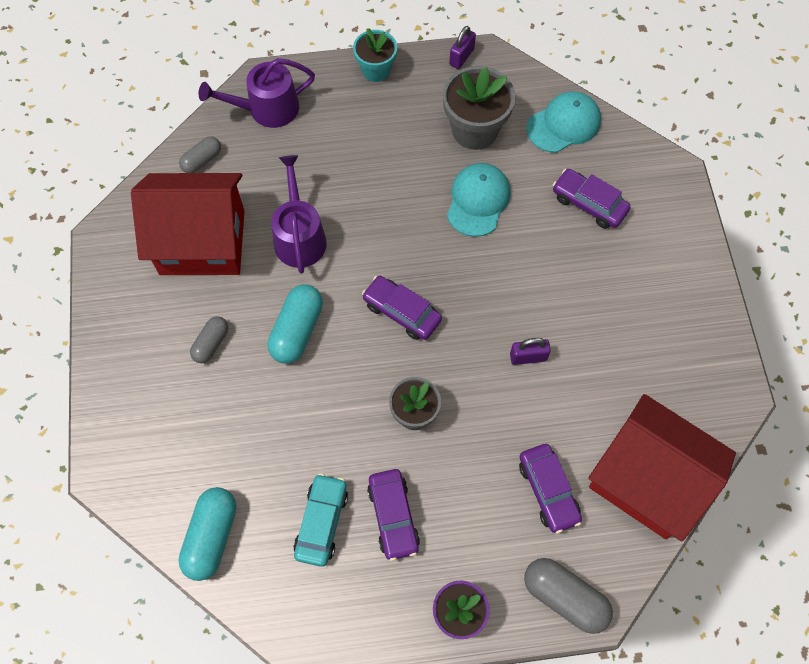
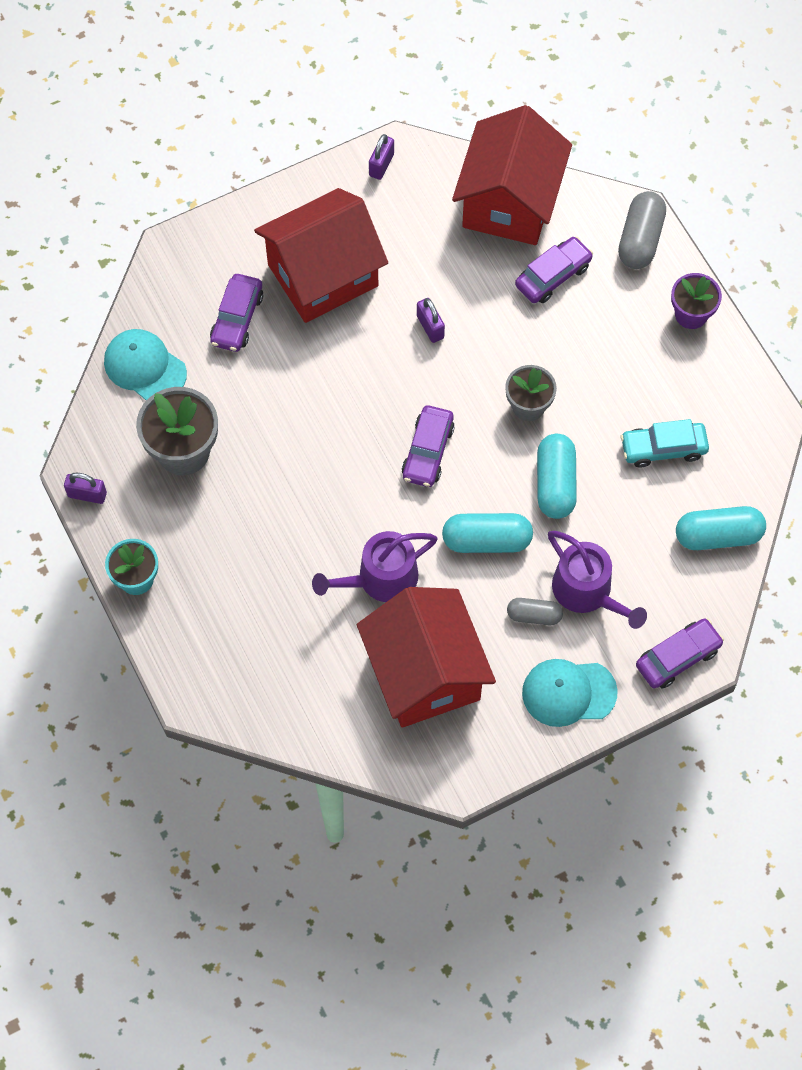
camera: 110 degrees left, 0 degrees up
grey capsule [179,136,221,173] -> none
purple watering can [199,58,315,128] -> purple watering can moved to [548,531,647,629]
purple car [367,469,420,561] -> purple car moved to [636,619,724,688]
turquoise cap [447,163,511,237] -> turquoise cap moved to [522,659,618,727]
none -> red house [254,188,388,323]
none -> purple padlock [369,134,394,180]
none -> turquoise capsule [537,434,577,519]

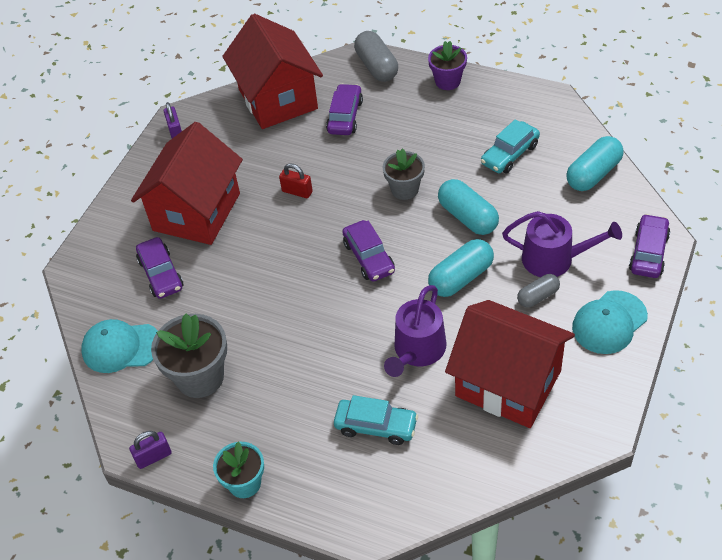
camera: 35 degrees left, 15 degrees down
purple padlock [417,298,445,343] -> red padlock [279,163,313,198]
none -> turquoise car [334,395,418,445]

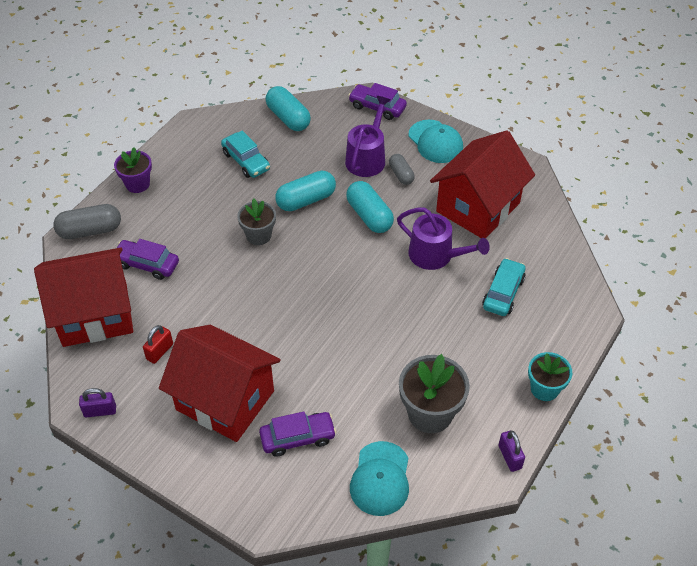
camera: 85 degrees left, 0 degrees up
red padlock [279,163,313,198] -> red padlock moved to [143,325,173,364]
purple car [342,220,395,281] -> none

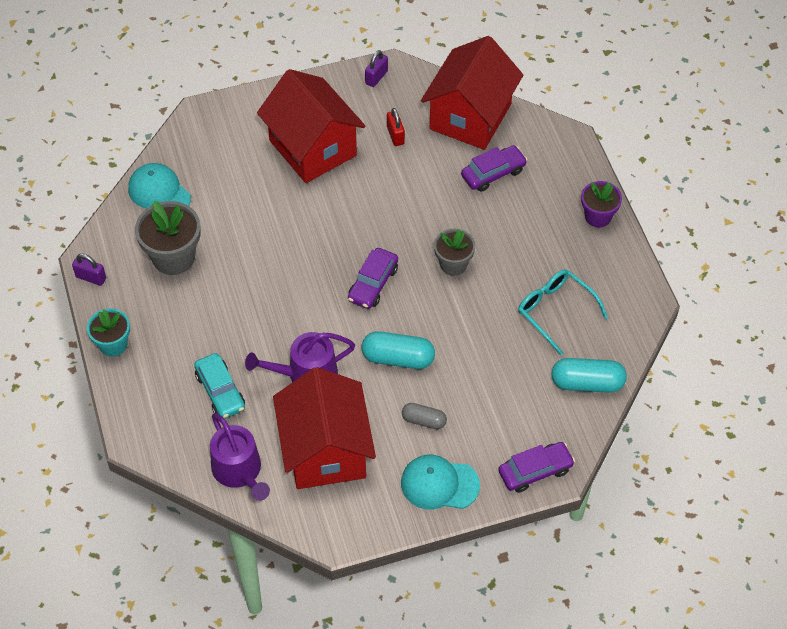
camera: 130 degrees right, 5 degrees up
grey capsule [53,204,121,239] -> none
red house [159,325,281,442] -> red house turned 75 degrees clockwise [257,69,366,183]
turquoise car [221,131,270,178] -> turquoise glasses [518,269,608,355]
purple car [259,412,337,457] -> purple car moved to [348,248,398,309]
turquoise capsule [275,171,336,211] -> none
purple watering can [345,96,390,177] -> purple watering can moved to [210,413,270,501]

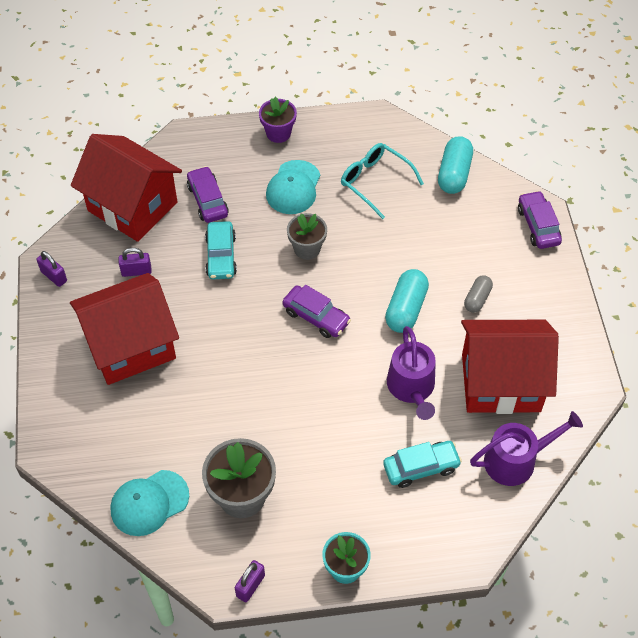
camera: 80 degrees left, 0 degrees up
red padlock [387,108,405,146] -> purple padlock [119,248,152,277]
turquoise cap [401,455,480,509] -> turquoise cap moved to [266,160,320,214]
turquoise glasses [518,269,608,355] -> turquoise glasses turned 75 degrees clockwise [341,143,424,219]
none -> turquoise car [205,221,237,279]

